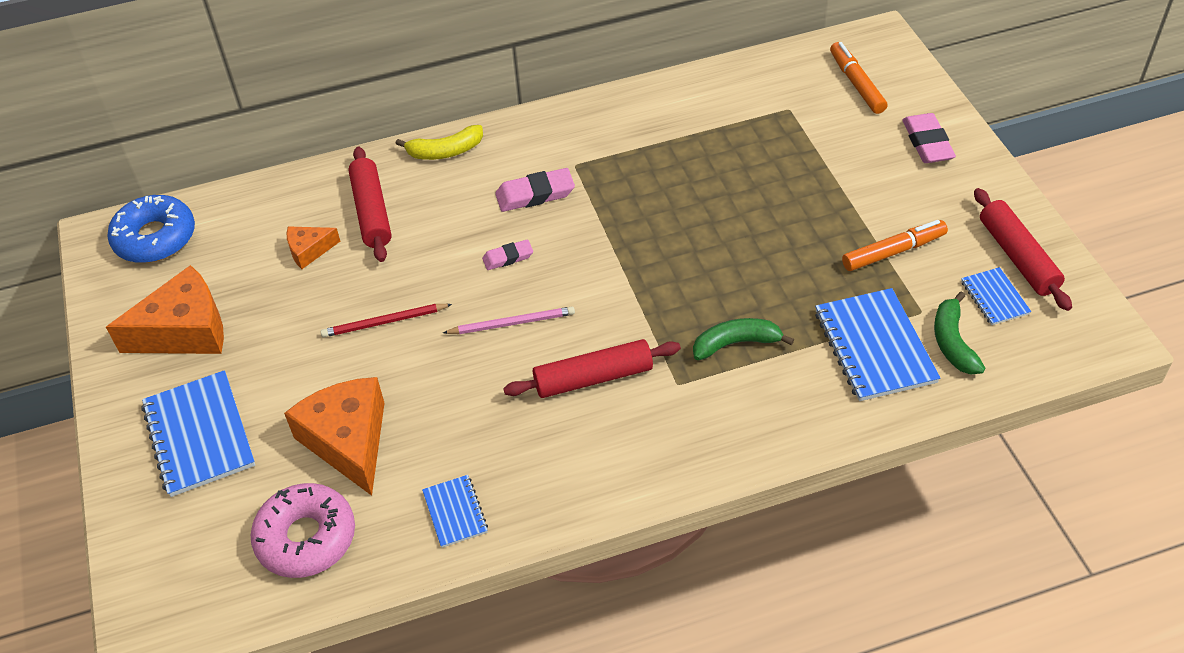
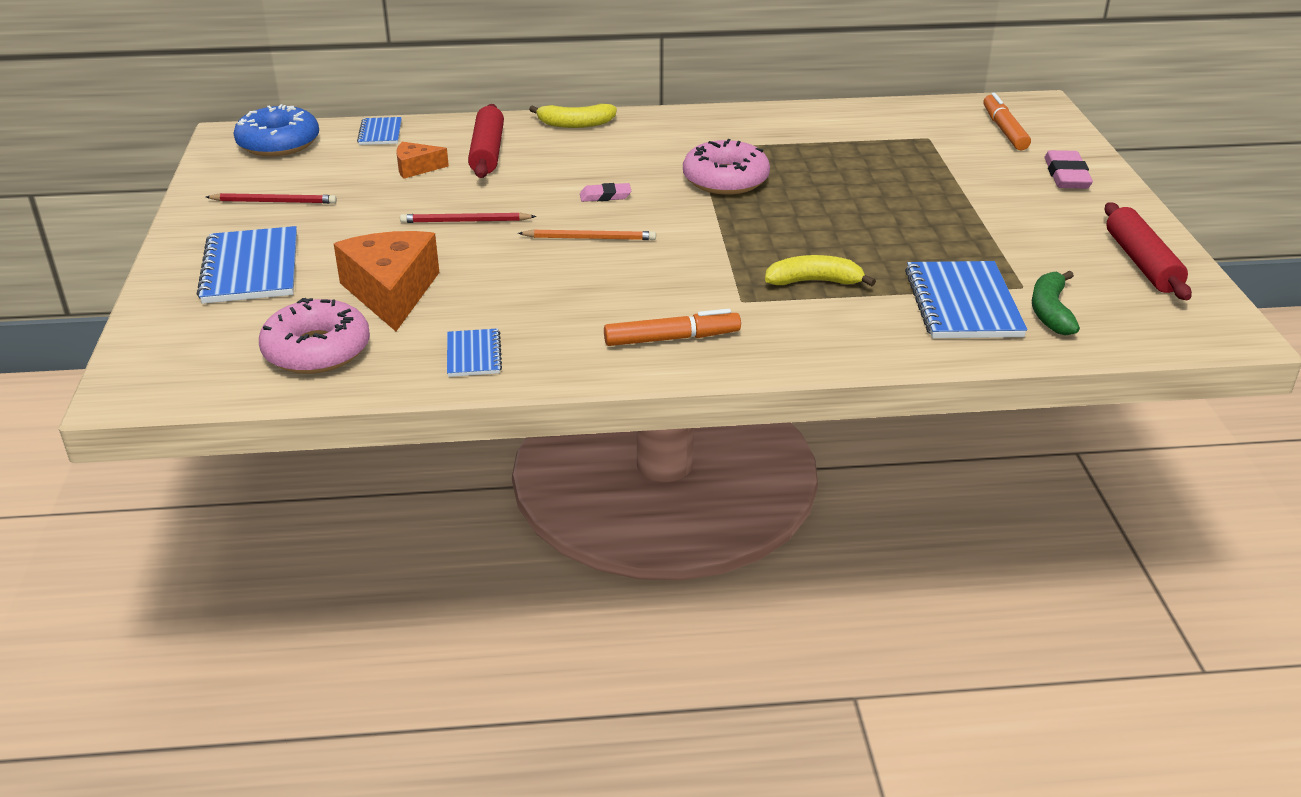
camera: 10 degrees right, 15 degrees down
orange cheese [106,265,224,354] -> red pencil [206,193,337,204]
pink pencil [443,307,575,334] -> orange pencil [518,229,656,240]
pink eraser [495,168,575,212] -> none
red rolling pin [503,339,681,398] -> none
green banana [693,318,794,360] -> yellow banana [765,255,876,286]
orange marker [842,220,948,271] -> orange marker moved to [604,309,741,346]
blue notebook [961,267,1031,325] -> blue notebook moved to [357,117,402,145]
none -> pink donut [683,139,770,195]

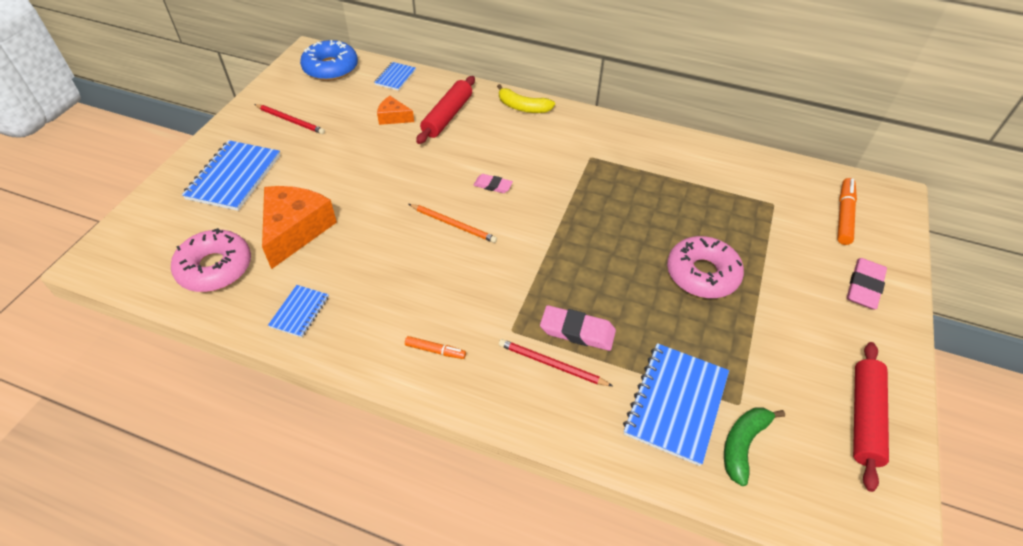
camera: 25 degrees right, 15 degrees up
red pencil [400,213,536,223] -> red pencil moved to [499,339,612,386]
orange marker [604,309,741,346] -> orange marker [405,336,466,359], size x0.59
pink donut [683,139,770,195] -> pink donut moved to [667,236,744,298]
yellow banana [765,255,876,286] -> pink eraser [540,305,616,351]

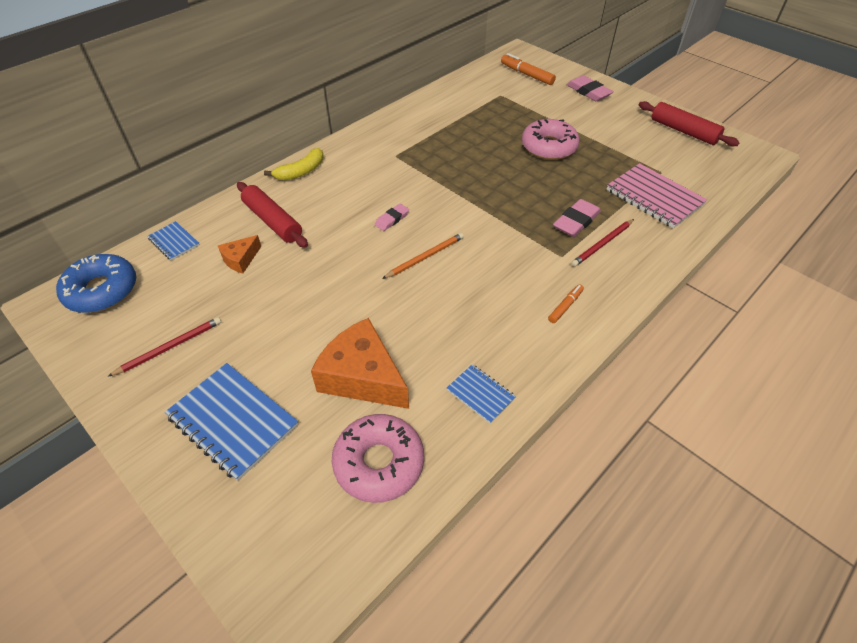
camera: 65 degrees left, 0 degrees up
blue notebook [623,343,729,466] -> pink notebook [606,163,707,228]
green banana [724,407,785,486] -> none

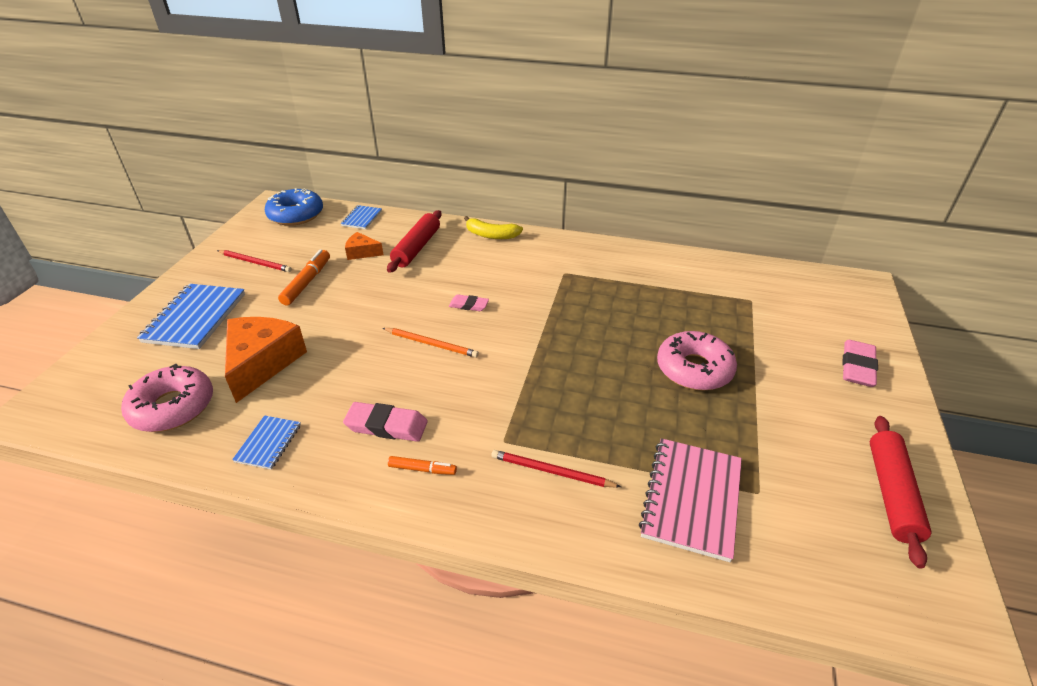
camera: 60 degrees right, 10 degrees down
orange marker [501,53,556,85] -> orange marker moved to [278,249,330,305]
pink eraser [553,199,601,237] -> pink eraser moved to [343,402,428,442]

